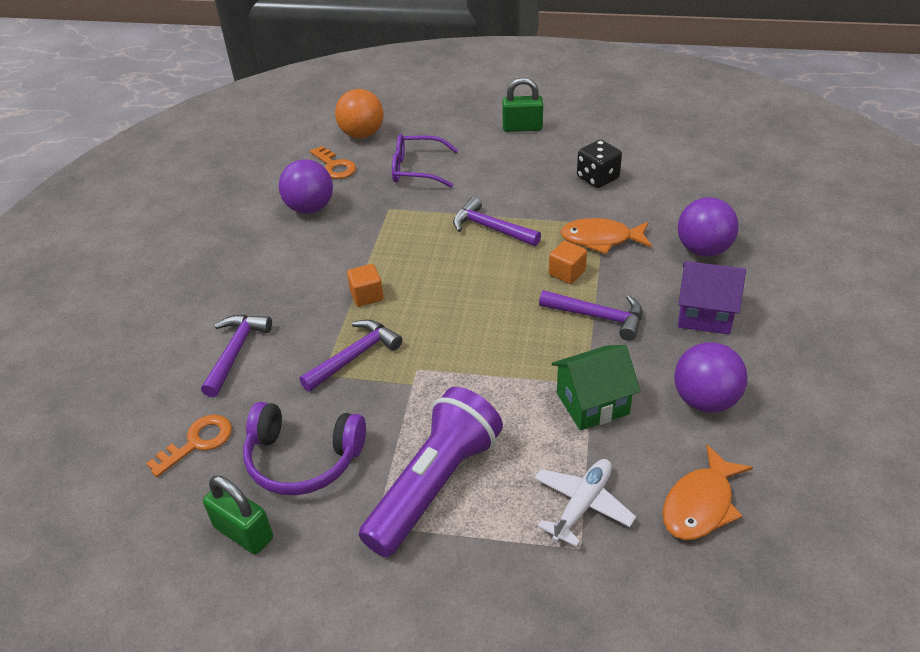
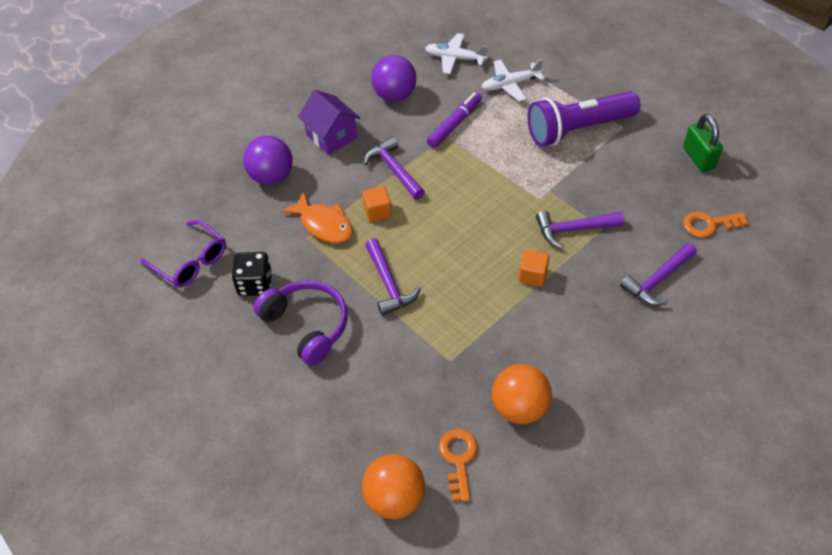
camera: 145 degrees left, 10 degrees up
purple headphones [243,402,366,495] -> purple headphones moved to [254,280,348,365]
purple ball [279,159,333,214] -> orange ball [492,364,552,424]
purple glasses [392,134,458,188] -> purple glasses moved to [140,220,226,288]
green padlock [502,77,543,132] -> none
green house [551,345,641,431] -> purple marker [427,92,482,148]
orange fish [663,445,753,540] -> white plane [425,33,488,74]

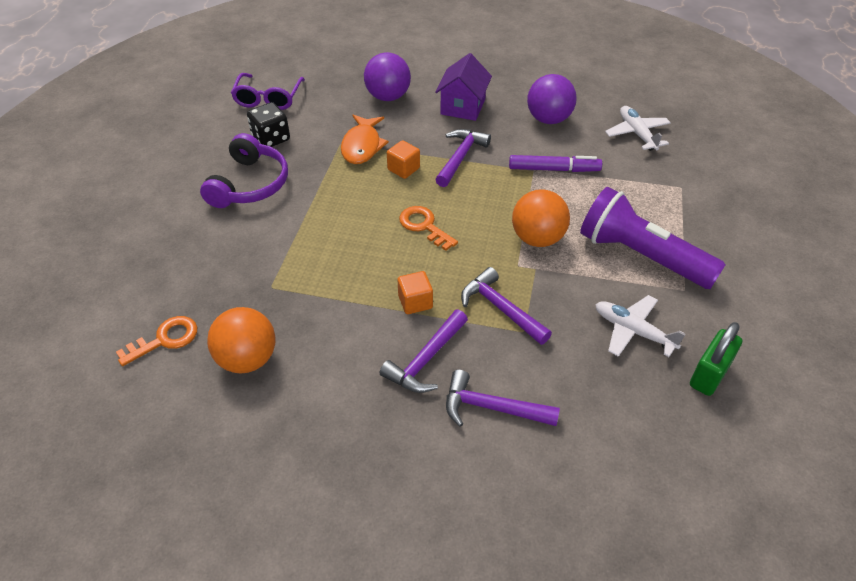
camera: 55 degrees right, 5 degrees down
orange ball [362,454,425,519] -> orange ball moved to [512,190,570,247]
purple hammer [365,238,421,316] -> purple hammer moved to [380,310,468,393]
white plane [482,59,545,102] -> white plane moved to [596,295,686,357]
orange key [683,212,749,238] -> orange key moved to [399,206,458,251]

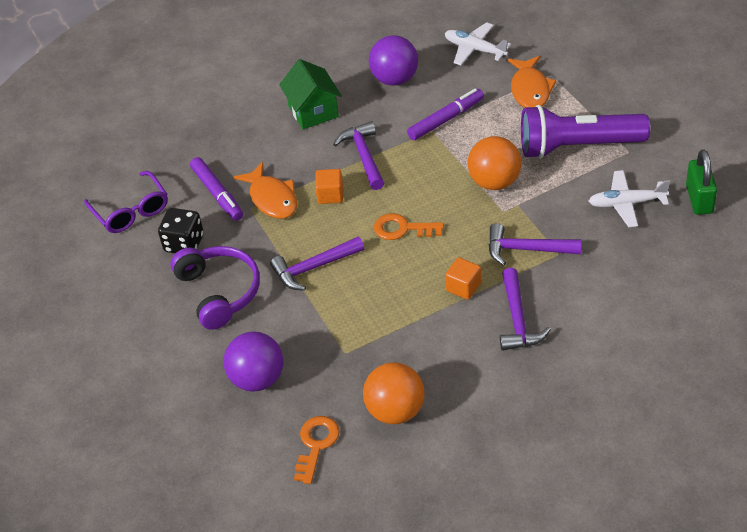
camera: 35 degrees left, 0 degrees up
purple ball [364,52,411,101] -> purple ball moved to [223,331,284,392]
purple house [435,53,492,121] -> green house [279,59,342,130]
purple hammer [446,370,560,427] -> purple hammer moved to [270,236,364,291]
none -> purple marker [190,157,243,221]
none -> orange fish [508,56,557,108]

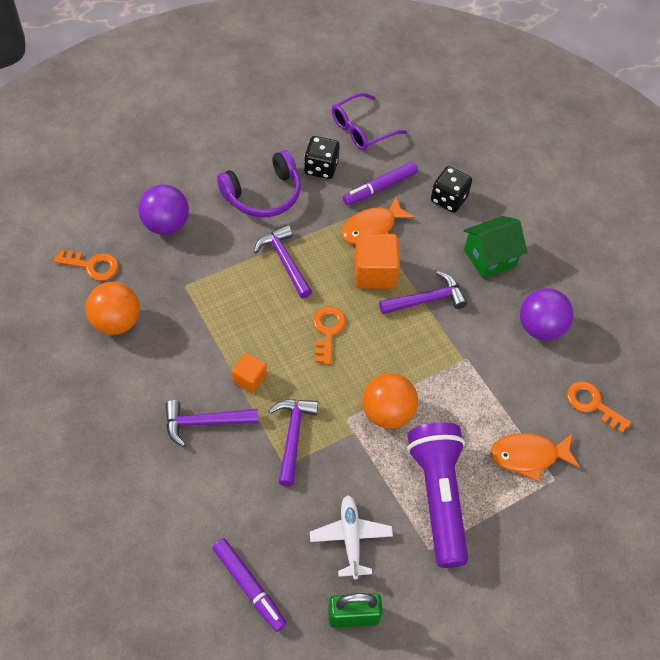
camera: 80 degrees right, 10 degrees up
orange cube [315,169,343,204] -> orange cube [354,234,400,289], size x1.70
purple marker [407,89,484,140] -> purple marker moved to [212,538,287,632]
white plane [445,22,511,65] -> orange key [567,381,631,433]
none -> black dice [431,166,472,213]

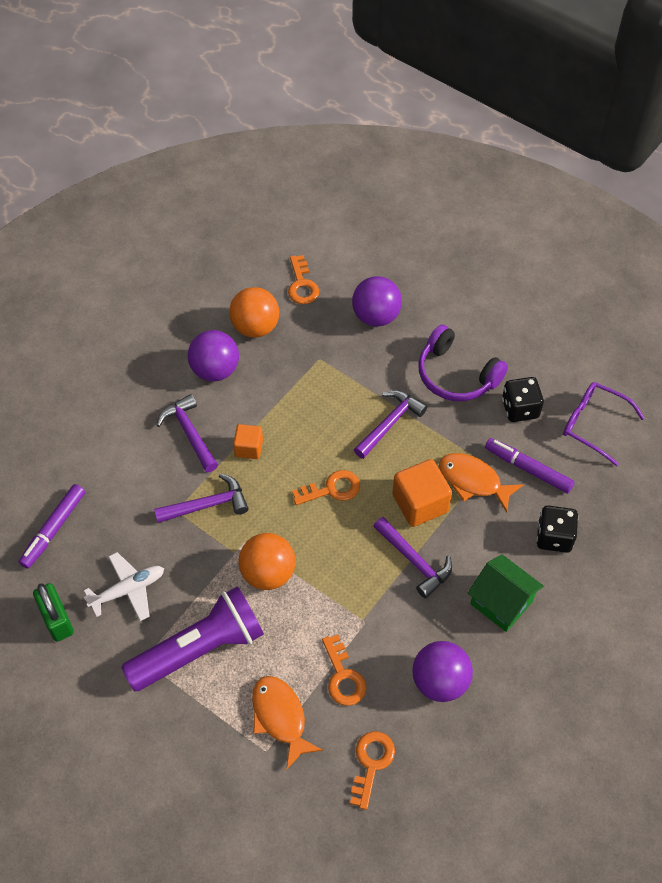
camera: 70 degrees right, 0 degrees up
none -> purple ball [188,330,239,381]
none -> orange key [322,634,366,706]

